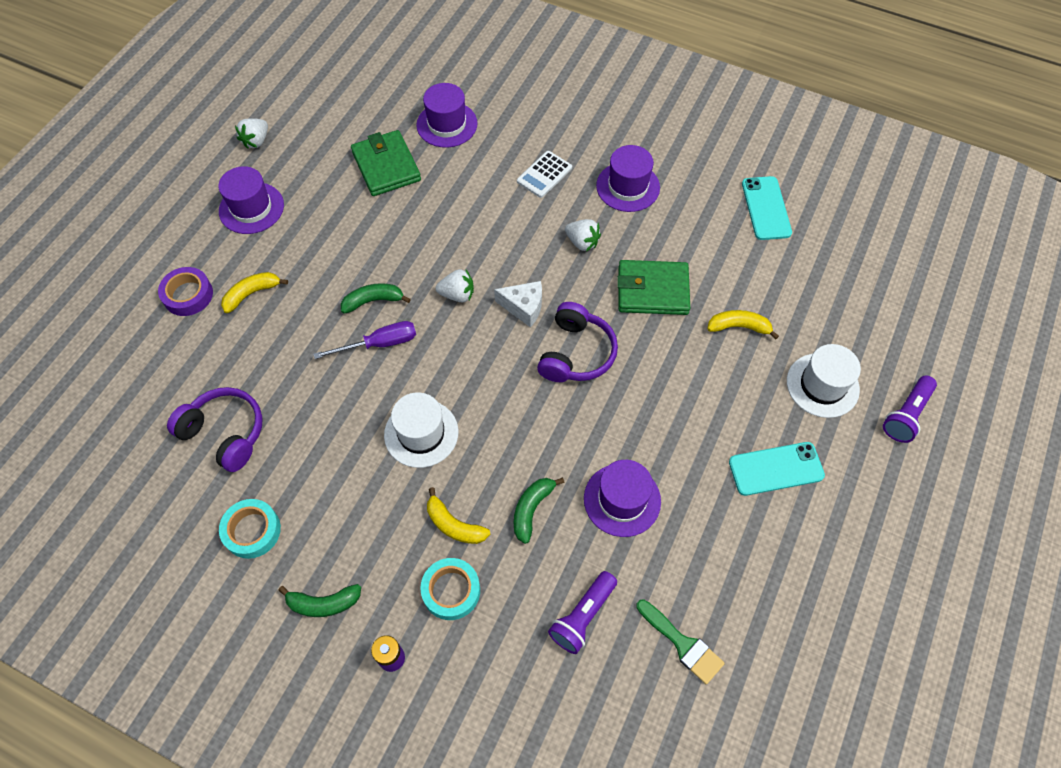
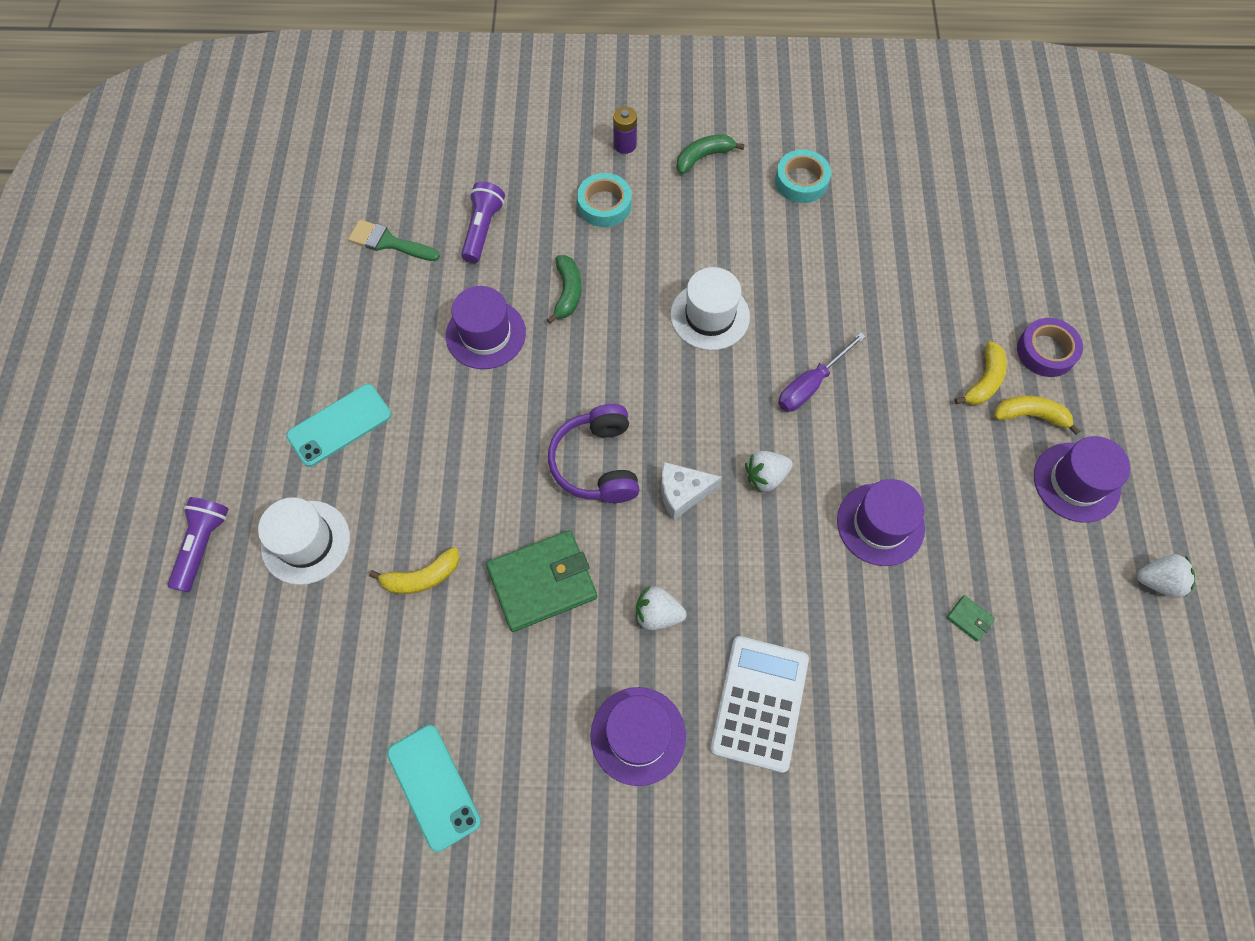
camera: 155 degrees right, 5 degrees up
purple headphones [167,387,263,472] -> none
white strawberry [235,118,268,149] -> white strawberry turned 90 degrees clockwise [1137,554,1195,598]
green banana [341,283,411,314] -> none
green wallet [351,130,421,196] -> green wallet [946,595,995,642], size x0.40
purple hat [416,83,477,148] -> purple hat moved to [837,479,925,566]
yellow banana [427,487,490,544] -> yellow banana moved to [994,396,1080,435]
white calculator [517,151,572,198] -> white calculator [710,636,809,773], size x1.58

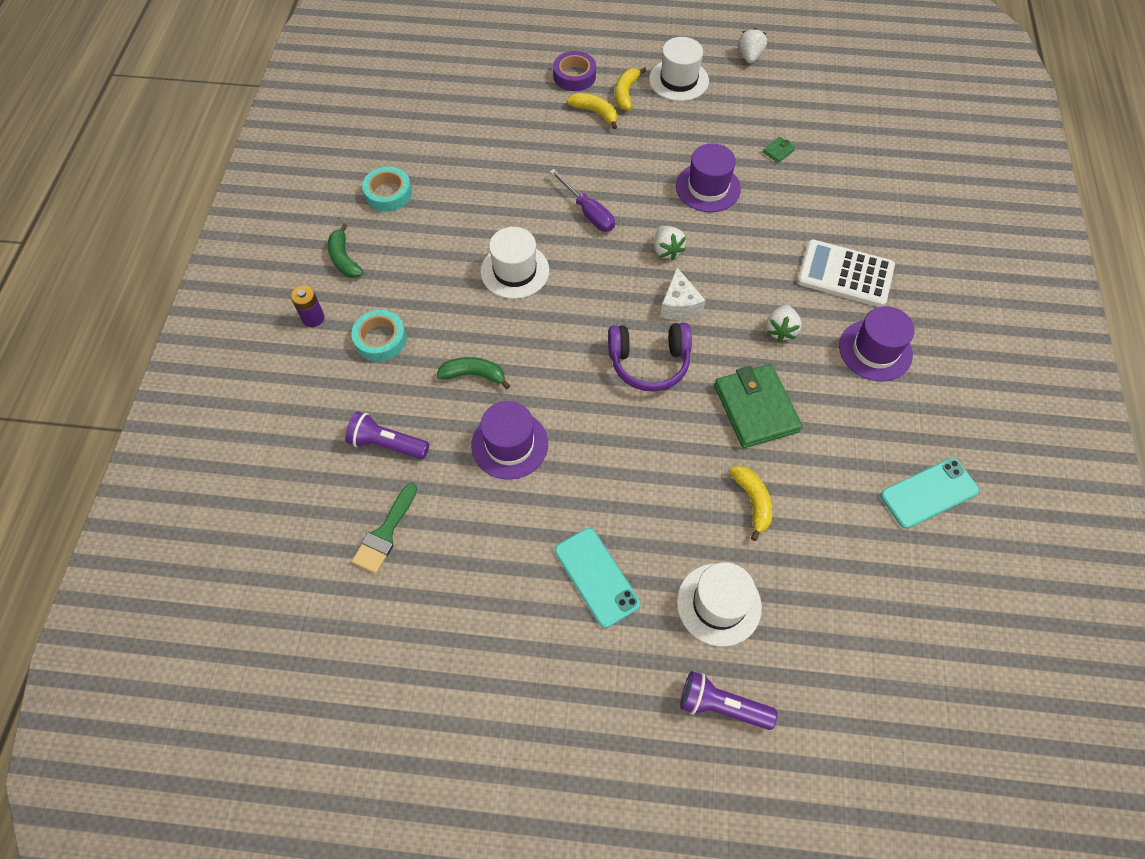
camera: 85 degrees left, 5 degrees down
purple hat [1034,436,1130,522] -> white hat [649,37,709,101]

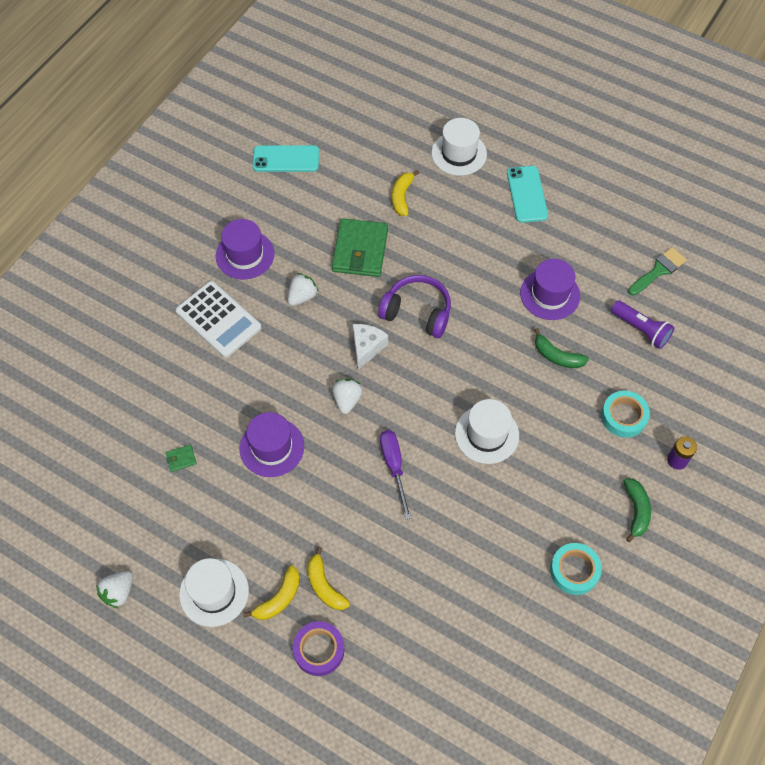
camera: 155 degrees left, 0 degrees up
purple flashlight [680,671,778,730] -> none

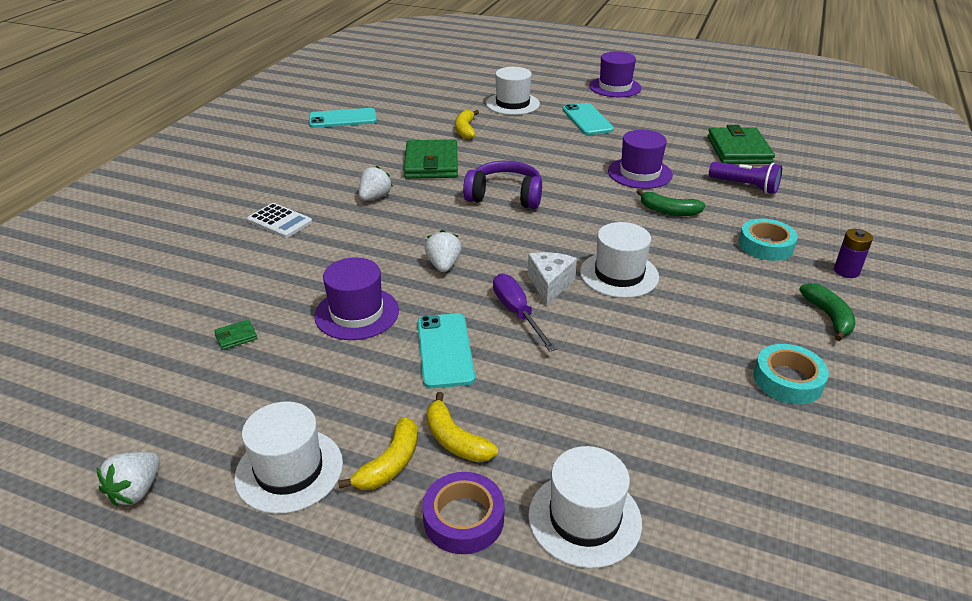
camera: 10 degrees left, 25 degrees down
white calculator [175,281,262,358] -> white calculator [247,203,312,238], size x0.63
purple hat [216,219,274,280] -> purple hat moved to [589,51,642,97]
white cheese [353,324,388,370] -> white cheese moved to [528,252,577,306]
green brush [628,247,687,296] -> green wallet [707,125,775,164]
none -> turquoise phone [417,313,475,388]
none -> white hat [528,446,642,568]

